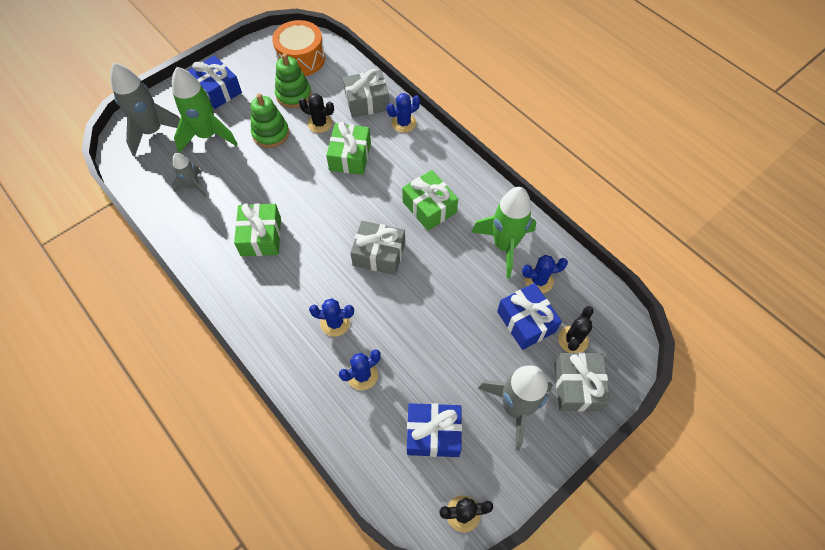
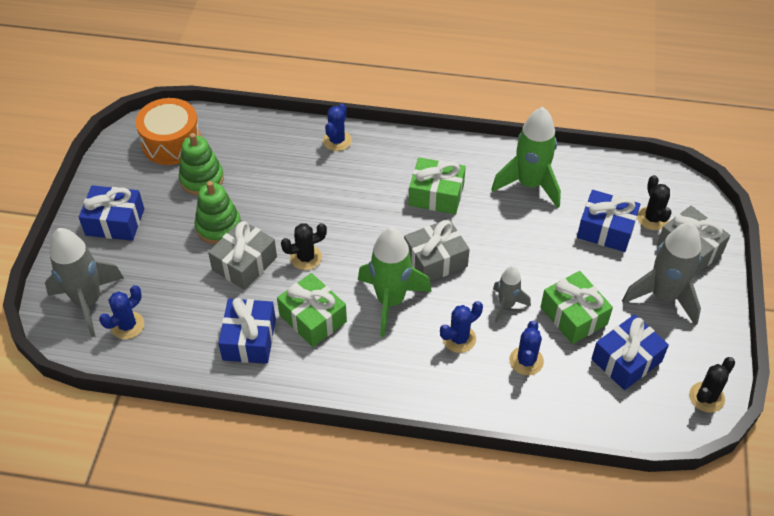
camera: 40 degrees left, 10 degrees down
green rocket [172,67,238,153] -> green rocket moved to [358,227,432,337]
grey rocket [172,153,207,197] -> grey rocket moved to [493,266,531,323]
black cactus [299,93,334,133] -> black cactus moved to [281,223,327,270]
green gift [326,122,371,175] -> green gift moved to [541,271,613,344]
grey gift [343,69,389,118] -> grey gift moved to [208,220,277,290]
blue cactus [522,255,568,293] -> blue cactus moved to [99,285,144,339]
none -> blue gift [218,298,276,364]

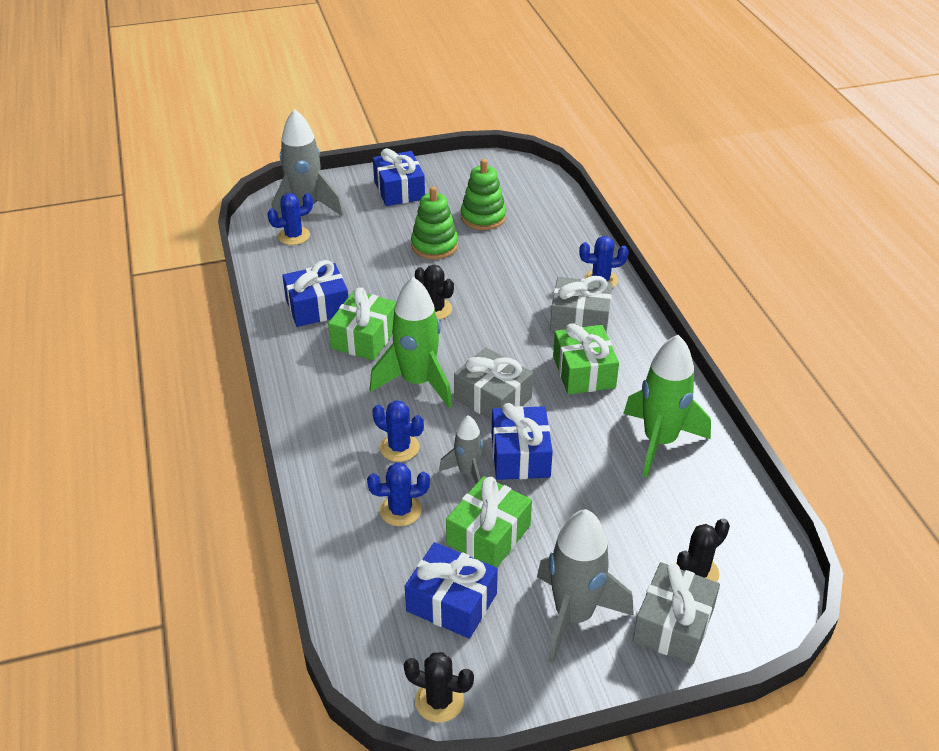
camera: 65 degrees right, 10 degrees down
blue cactus [99,285,144,339] -> blue cactus turned 45 degrees counterclockwise [267,193,313,245]
orange drum [136,98,201,165] -> none
grey gift [208,220,277,290] -> grey gift moved to [550,276,613,333]
blue gift [577,190,641,252] -> blue gift moved to [492,403,553,480]

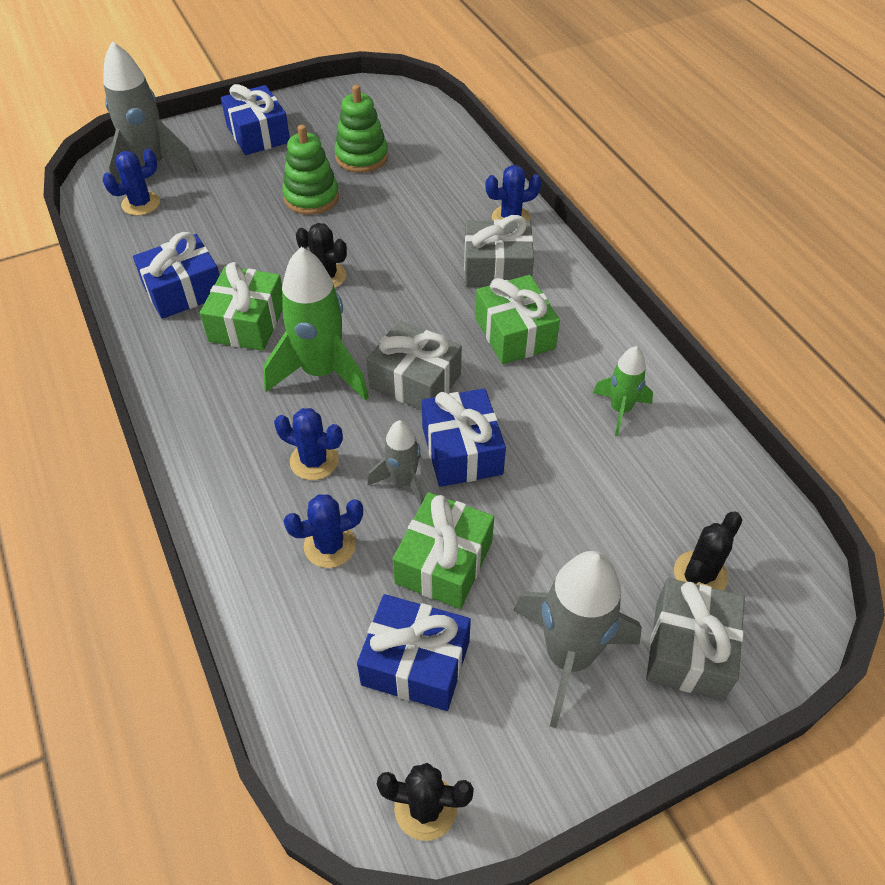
camera: 10 degrees left, 10 degrees up
green rocket [624,335,711,477] -> green rocket [593,346,653,436], size x0.56

